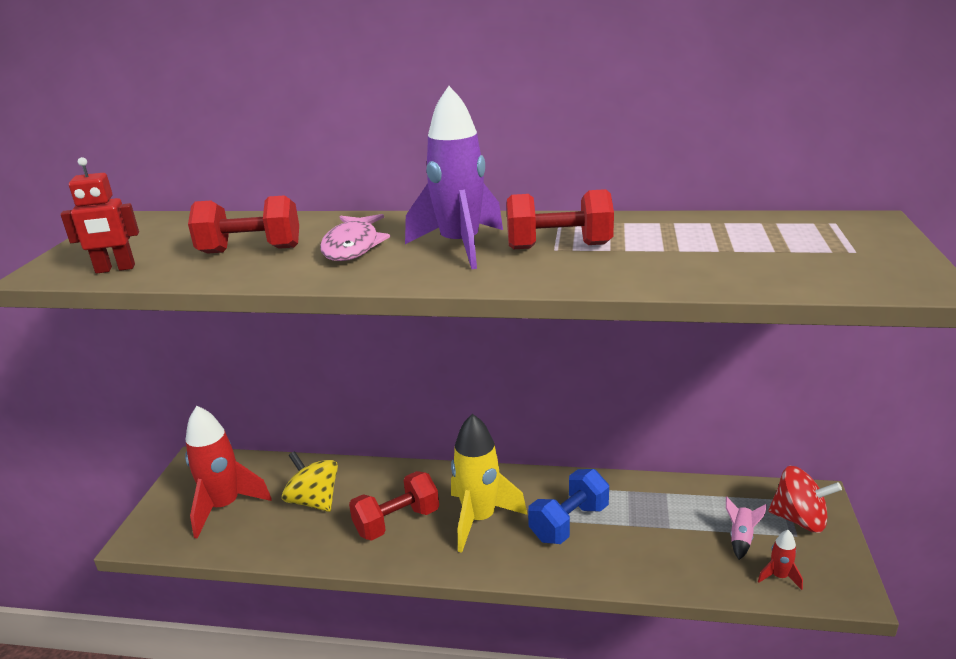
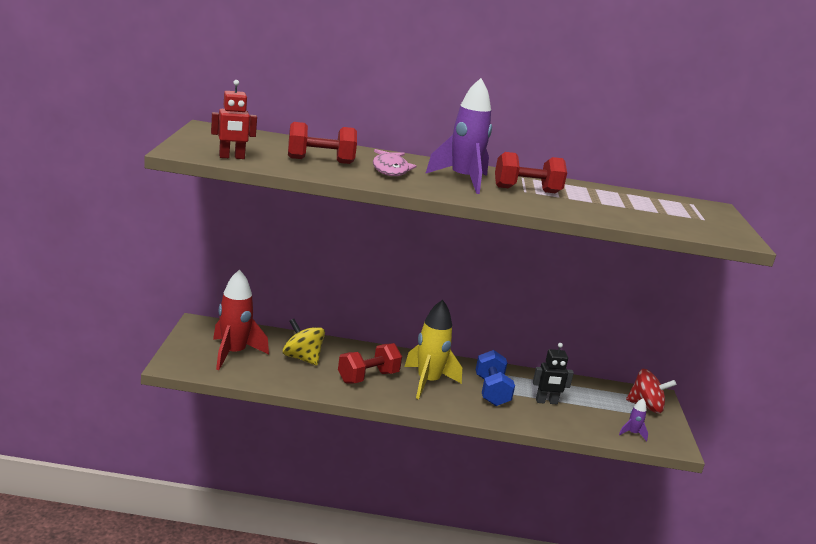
camera: 10 degrees left, 5 degrees down
blue dumbbell [528,469,609,544] -> blue dumbbell turned 45 degrees counterclockwise [476,350,515,406]
pink rocket [726,497,767,560] -> none
red rocket [758,530,803,590] -> purple rocket [619,398,648,442]
none -> black robot [533,343,574,404]

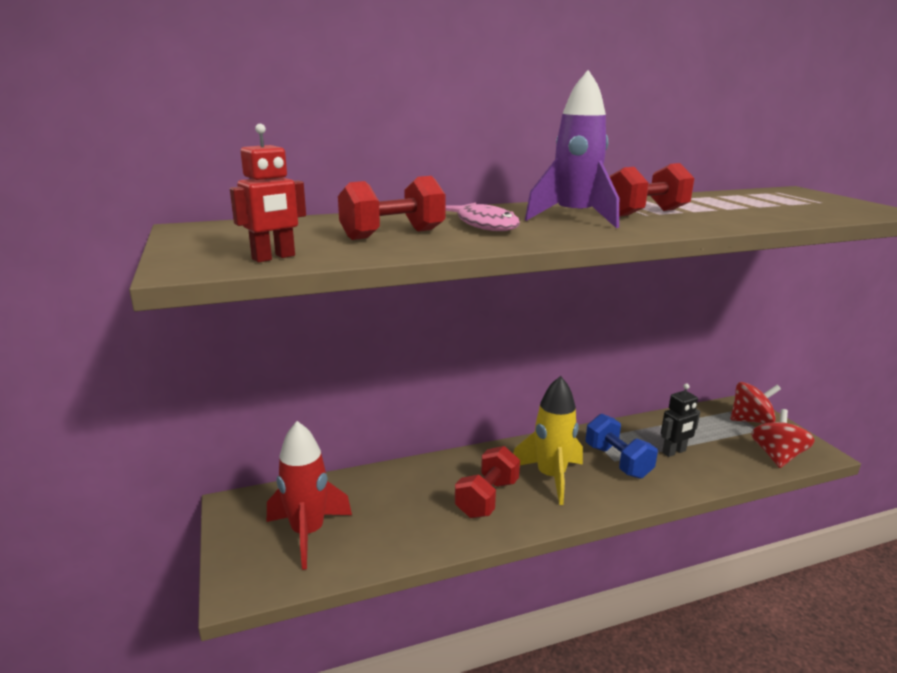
camera: 20 degrees left, 0 degrees up
yellow spinning top [283,319,325,365] -> none
purple rocket [619,398,648,442] -> red spinning top [751,409,815,468]

